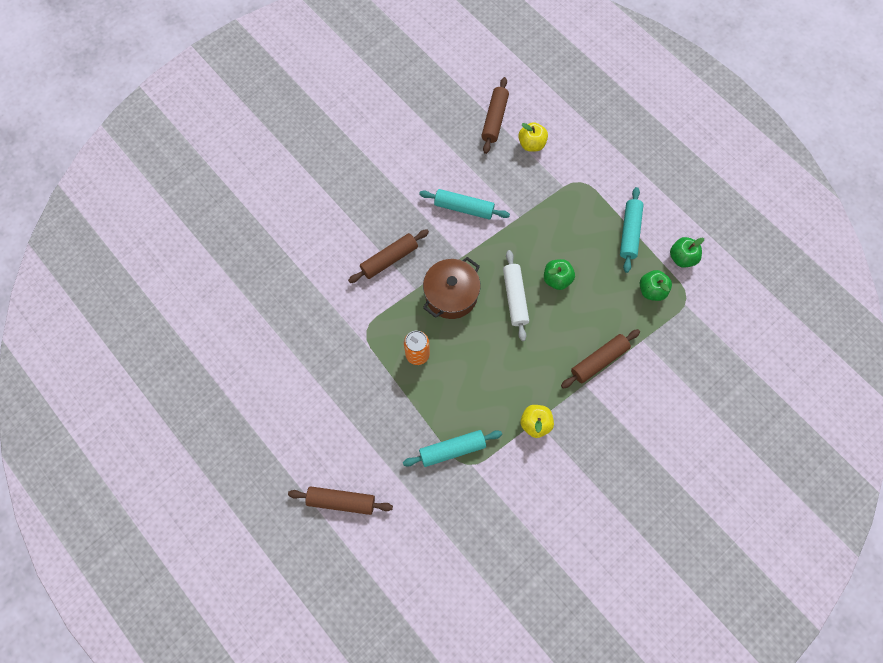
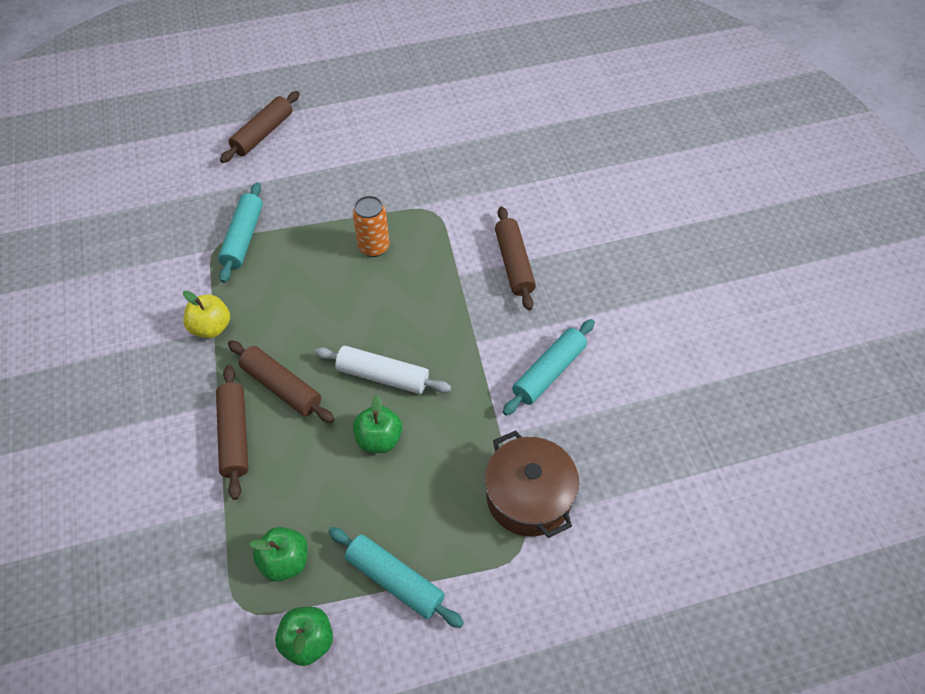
camera: 115 degrees right, 15 degrees down
brown pot [423,257,481,319] -> brown pot moved to [485,430,579,538]
brown rolling pin [481,77,509,154] -> brown rolling pin moved to [228,340,334,423]
yellow apple [518,122,548,152] -> none

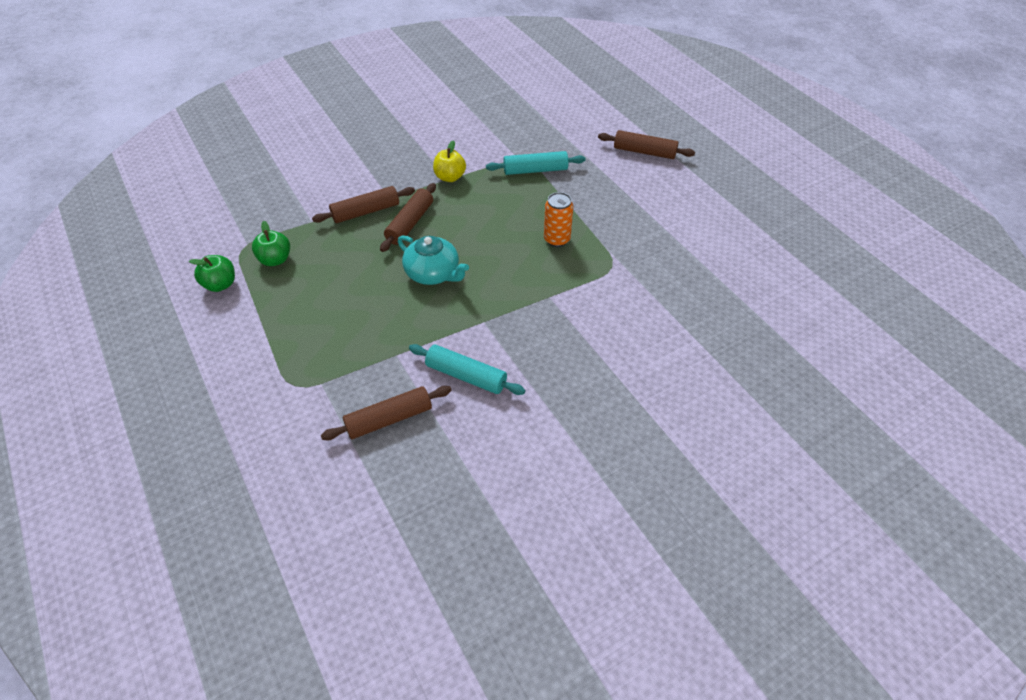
camera: 75 degrees right, 5 degrees down
white rolling pin [315,346,451,394] -> turquoise teapot [398,235,469,285]
turquoise rolling pin [328,527,464,628] -> none
green apple [353,395,402,453] -> none
brown pot [485,430,579,538] -> none
brown rolling pin [495,207,536,310] -> brown rolling pin moved to [321,386,452,440]

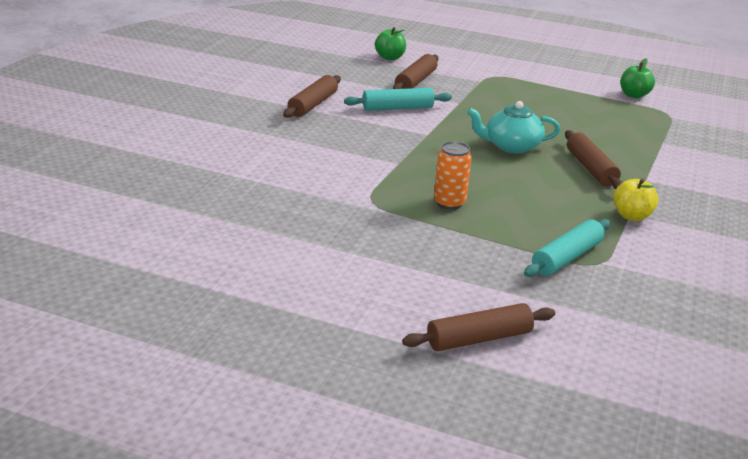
camera: 140 degrees right, 20 degrees down
green apple [252,221,290,266] -> green apple moved to [375,27,406,60]
brown rolling pin [312,186,415,223] -> brown rolling pin moved to [283,75,341,118]

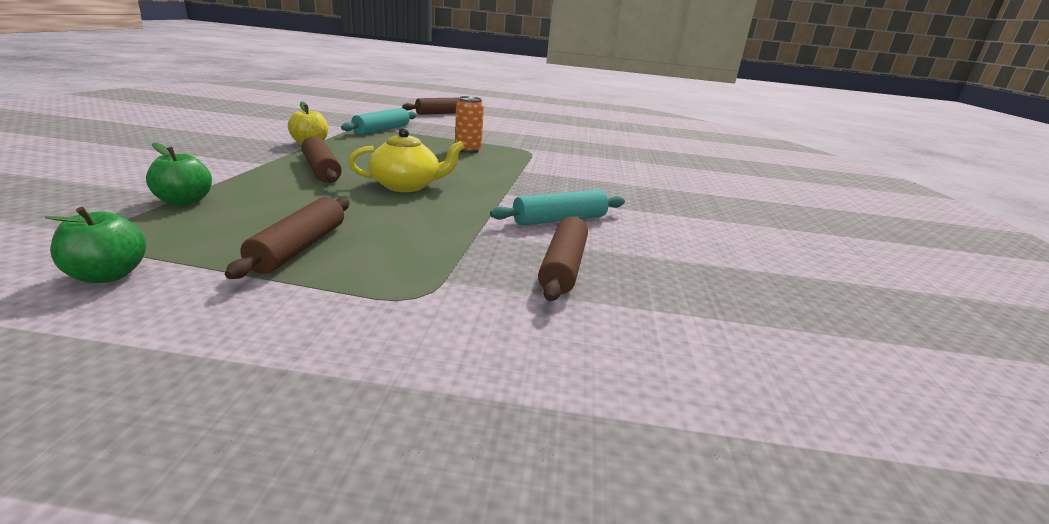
camera: 165 degrees right, 5 degrees down
brown rolling pin [283,75,341,118] -> brown rolling pin moved to [225,197,350,279]
green apple [375,27,406,60] -> green apple moved to [146,142,212,206]
turquoise teapot [467,101,560,153] -> yellow teapot [348,128,465,192]

